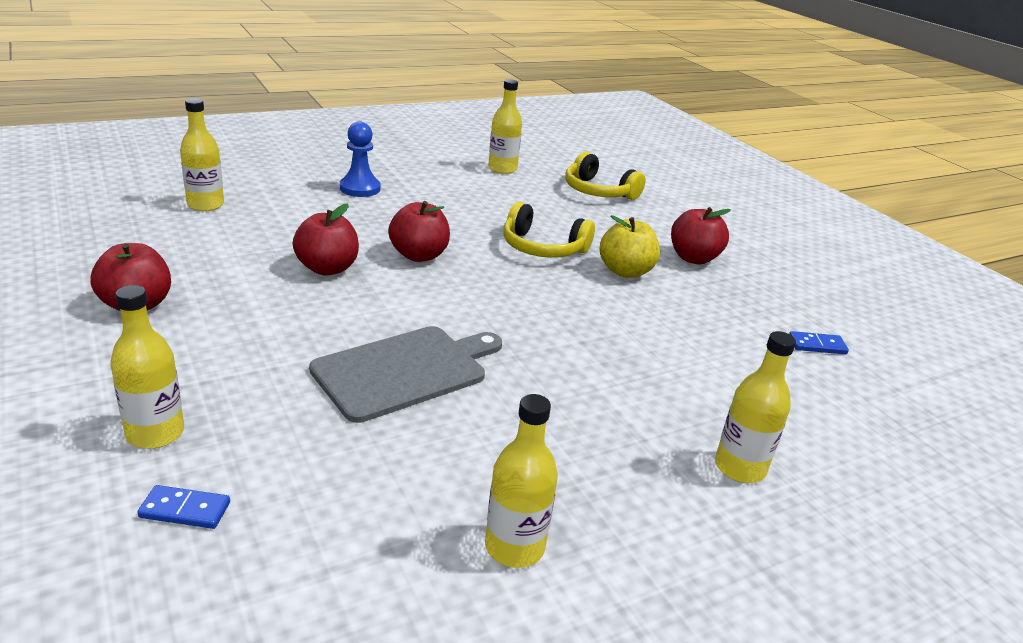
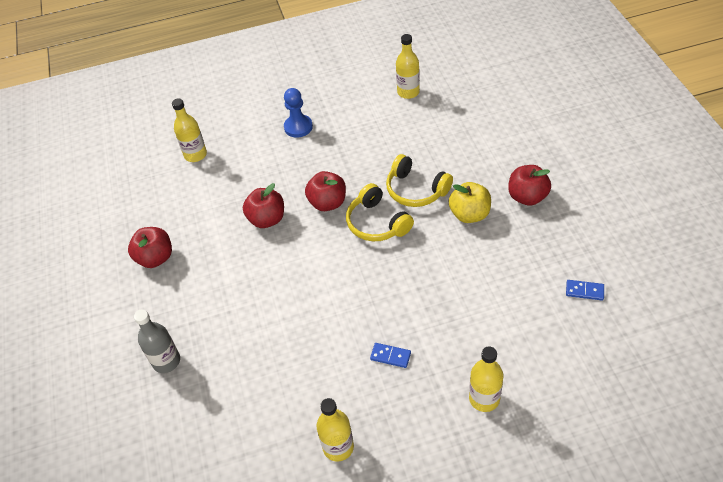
camera: 20 degrees right, 20 degrees up
yellow bottle [110,285,184,449] -> grey bottle [134,309,180,373]
blue domino [137,485,230,529] -> blue domino moved to [370,343,411,368]
grey cutting board [309,326,502,423] -> none
yellow headphones [565,152,646,200] -> yellow headphones moved to [346,183,414,241]

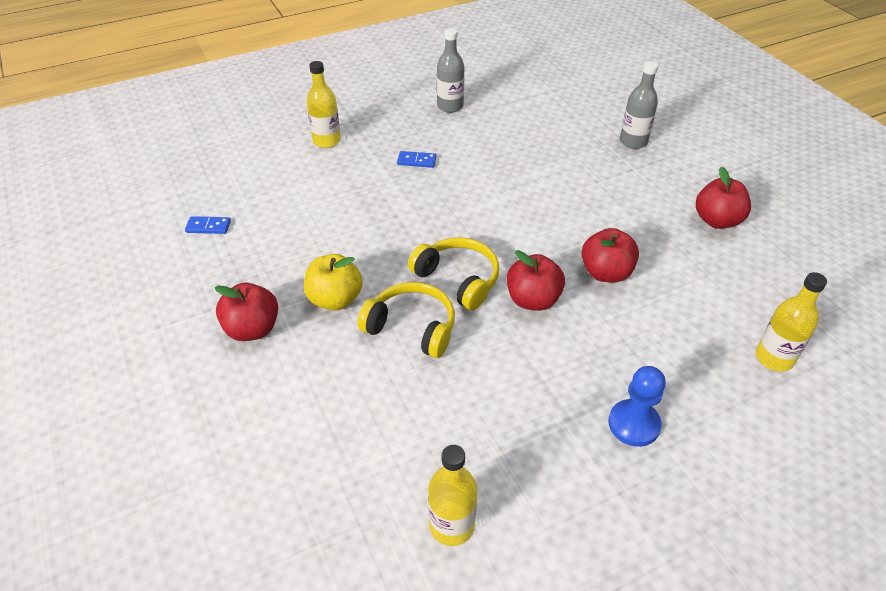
camera: 165 degrees right, 5 degrees down
yellow bottle [316,398,354,462] -> grey bottle [437,28,464,113]

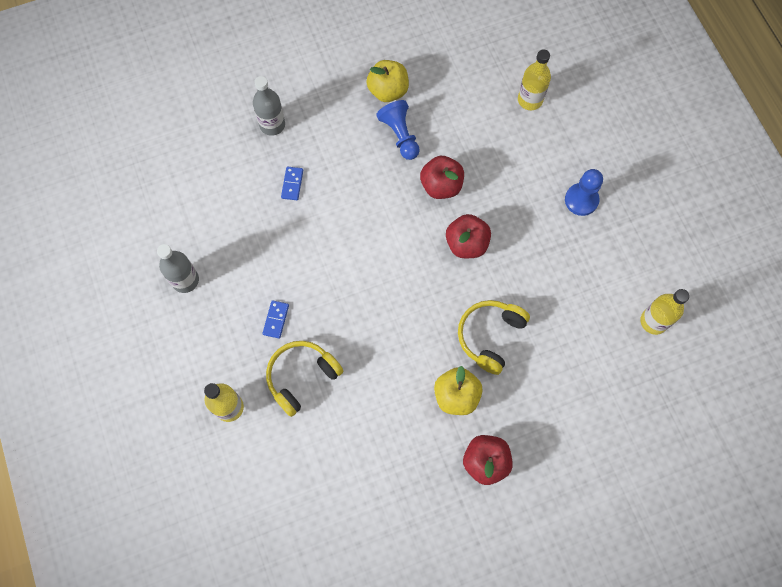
camera: 85 degrees left, 25 degrees up
blue domino [185,216,231,234] -> blue domino moved to [281,167,303,200]
yellow headphones [408,237,499,311] -> yellow headphones moved to [266,341,343,417]
red apple [696,167,751,229] -> yellow apple [366,60,409,102]
none -> blue pawn [376,100,420,160]

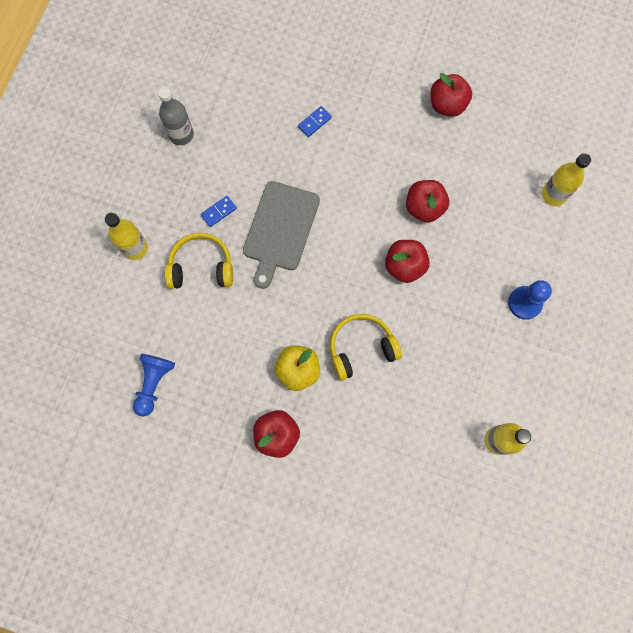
camera: 40 degrees right, 5 degrees up
grey bottle [253,76,285,136] -> none
yellow apple [366,60,409,102] -> red apple [431,73,472,117]
blue pawn [376,100,420,160] -> blue pawn moved to [133,354,175,417]
none -> grey cutting board [243,181,320,289]

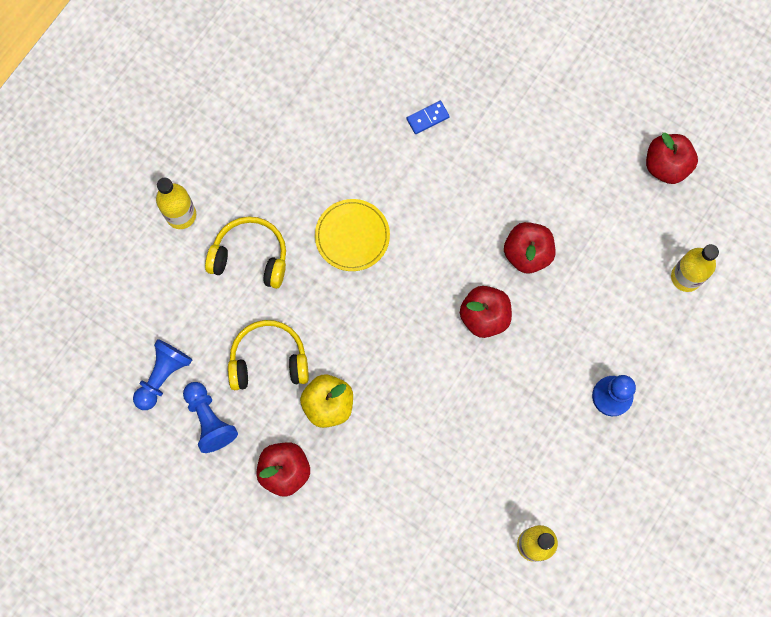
camera: 15 degrees right, 0 degrees up
grey bottle [158,87,194,145] -> none
blue domino [200,196,237,227] -> none
grey cutting board [243,181,320,289] -> yellow plate [315,199,390,271]
yellow headphones [330,314,402,380] -> yellow headphones moved to [228,320,309,390]
red apple [431,73,472,117] -> red apple moved to [646,133,698,184]
none -> blue pawn [183,382,238,453]

